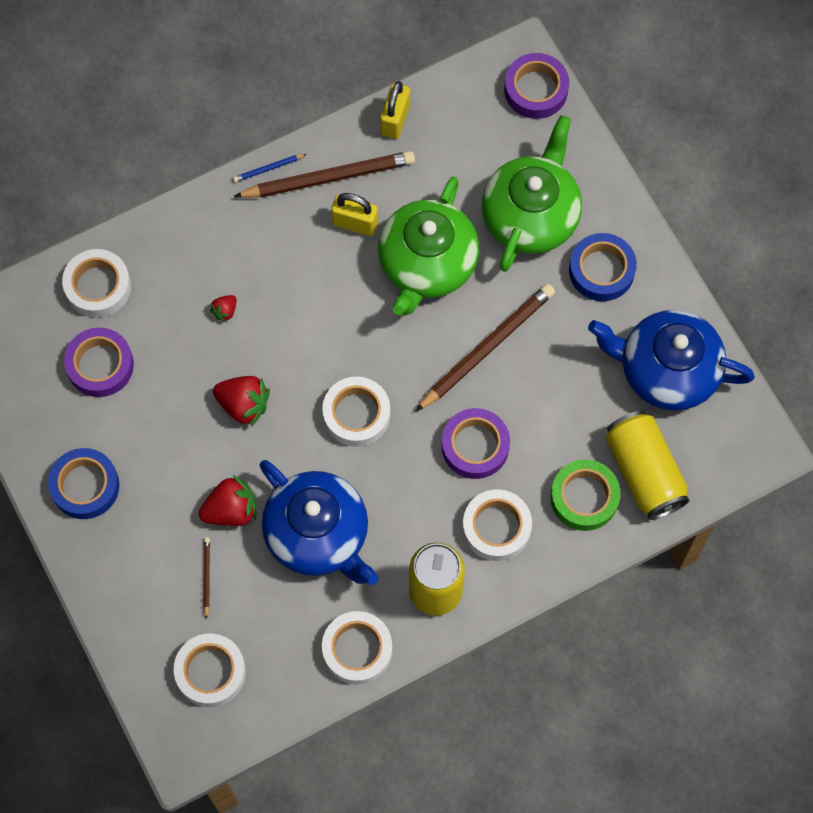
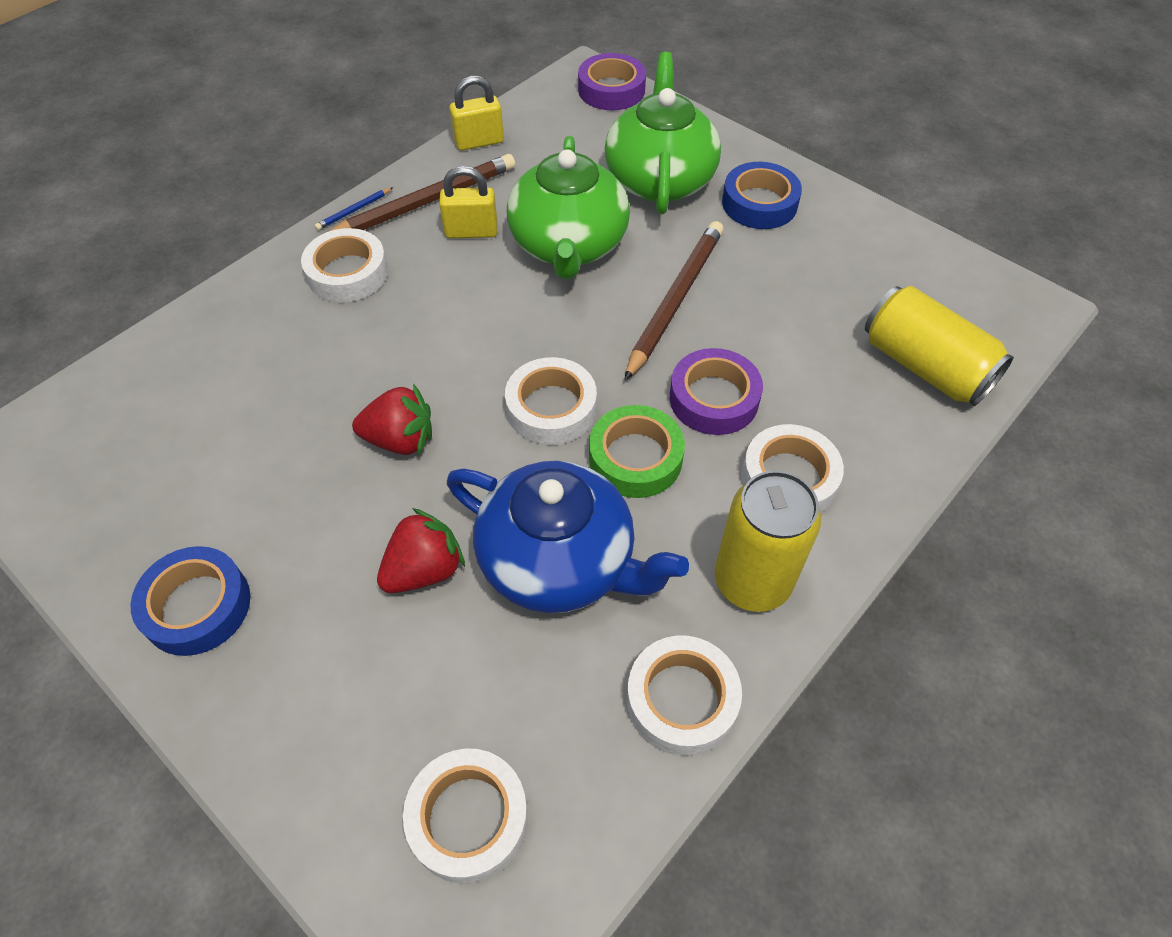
camera: 20 degrees left, 15 degrees down
white tape [62,249,131,318] -> white tape moved to [301,228,388,302]
purple tape [64,328,134,397] -> none
brown pencil [204,537,210,619] -> none
red strawberry [210,295,237,323] -> none
yellow padlock [380,81,410,139] -> yellow padlock turned 75 degrees clockwise [449,76,504,150]
green tape [550,459,620,531] -> green tape moved to [589,405,685,498]
blue teapot [588,310,755,411] -> none

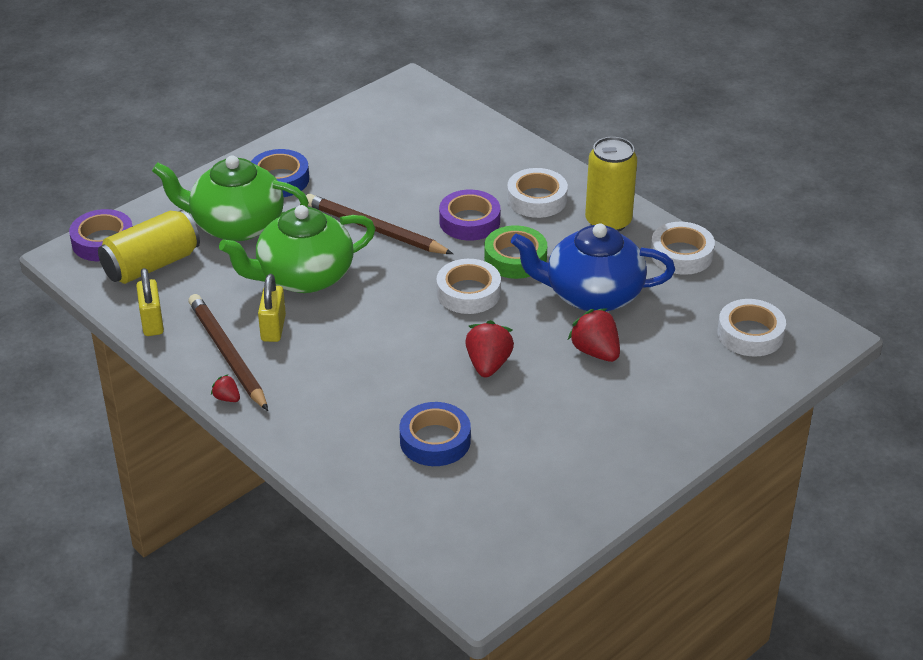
camera: 85 degrees left, 15 degrees down
blue tape [130,546,251,656] -> blue tape moved to [400,402,471,466]
white tape [301,228,388,302] -> none
blue pencil [315,187,393,230] -> red strawberry [211,374,240,402]
blue teapot [447,461,689,613] -> blue teapot turned 120 degrees counterclockwise [511,224,675,312]
green teapot [507,136,630,279] -> green teapot turned 150 degrees clockwise [219,205,376,293]
yellow can [865,286,1014,406] -> yellow can moved to [98,210,200,284]

